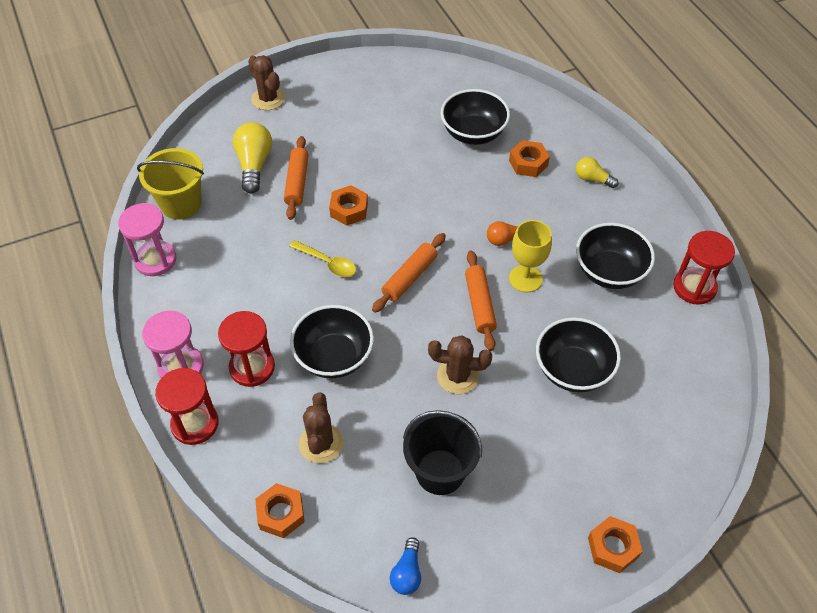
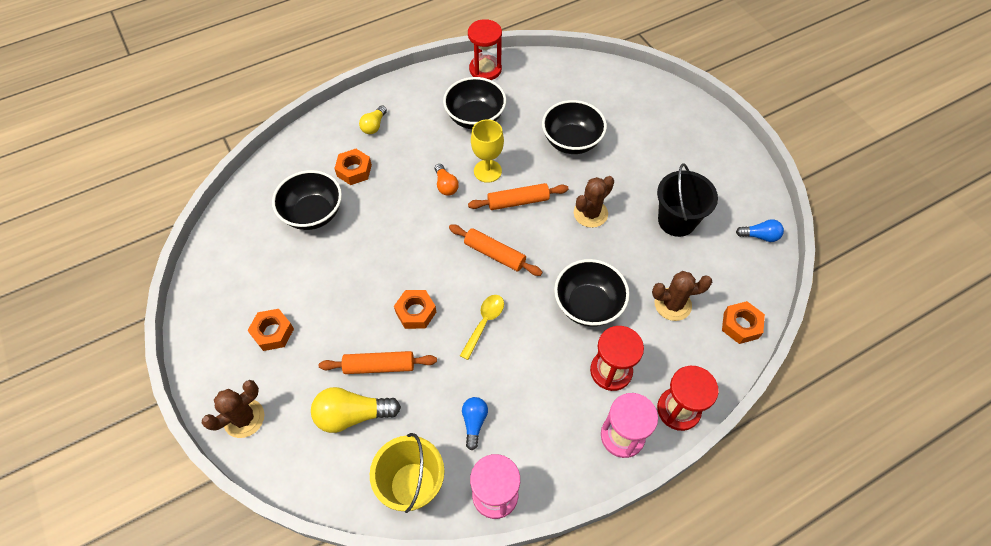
camera: 95 degrees left, 5 degrees up
brown cactus [428,335,492,394] -> brown cactus turned 45 degrees clockwise [574,176,614,228]
orange nut [588,516,643,573] -> orange nut moved to [247,309,294,351]
none -> blue light bulb [462,397,488,450]

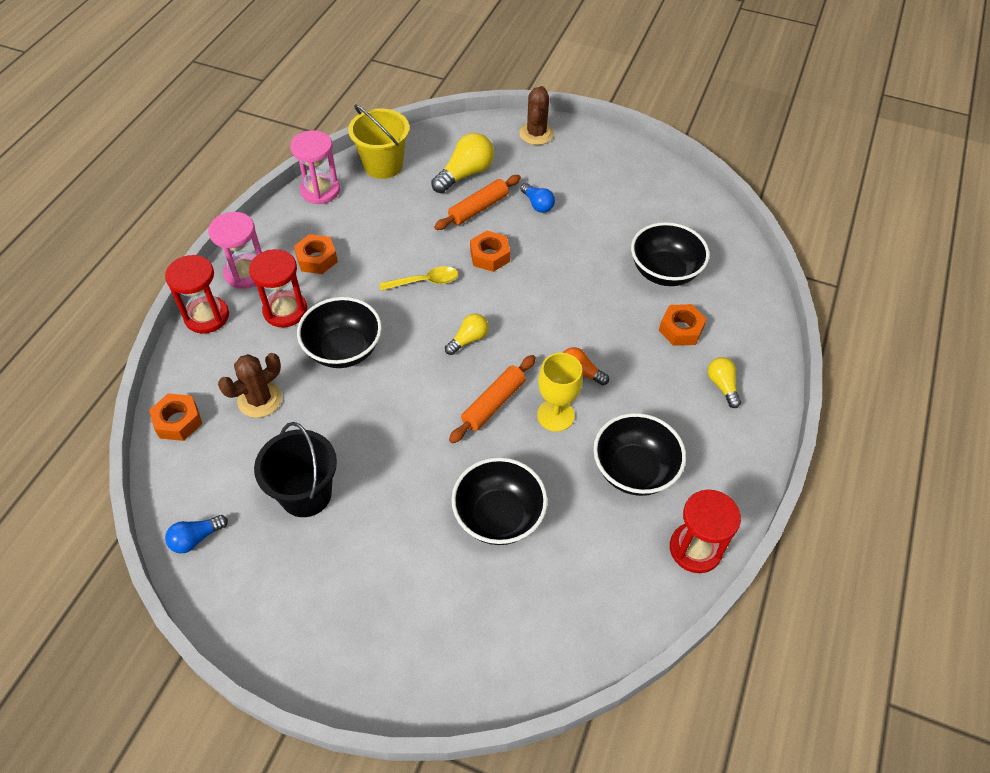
camera: 140 degrees right, 5 degrees down
orange nut [247,309,294,351] -> orange nut moved to [294,234,338,274]
orange rolling pin [449,224,543,276] -> yellow light bulb [445,314,489,355]
yellow spoon [460,295,504,360] -> yellow spoon turned 90 degrees counterclockwise [379,266,458,291]
blue light bulb [462,397,488,450] -> blue light bulb moved to [520,183,555,213]
brown cactus [574,176,614,228] -> none

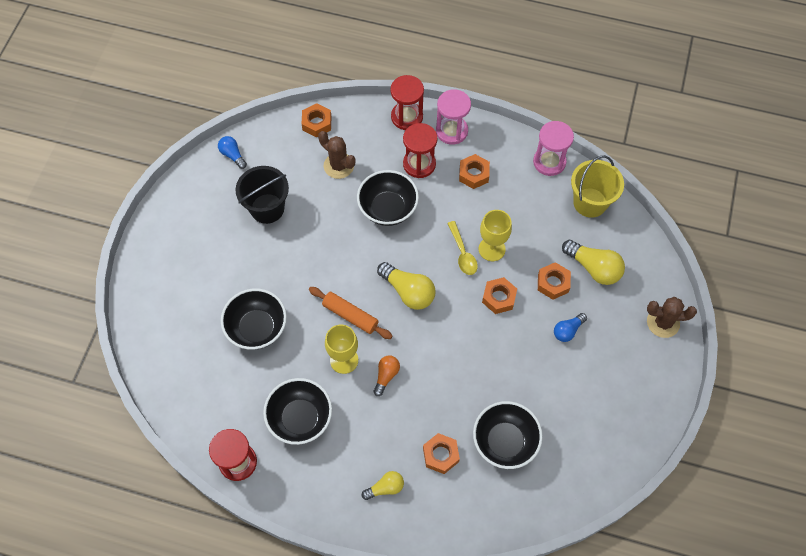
camera: 85 degrees right, 10 degrees up
orange rolling pin [434,175,521,230] -> orange nut [538,262,571,300]
yellow light bulb [445,314,489,355] -> yellow light bulb [377,262,435,310], size x1.69
none -> yellow goblet [479,210,512,261]

